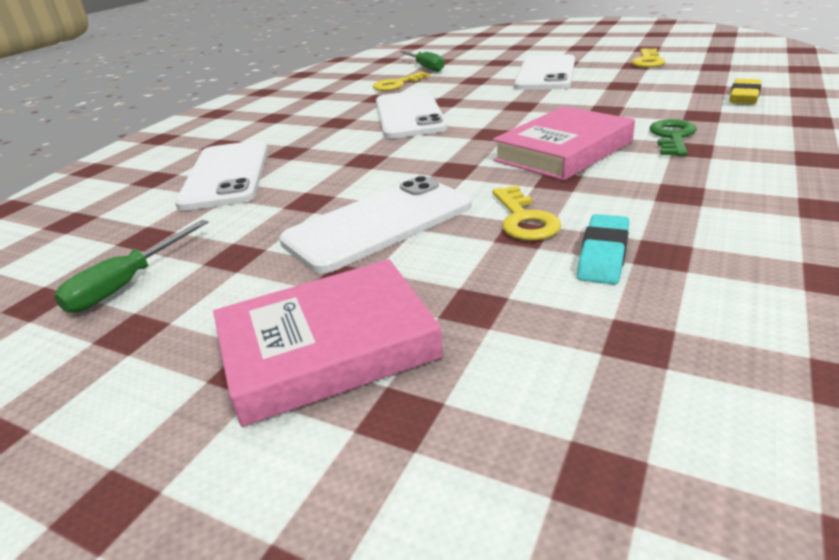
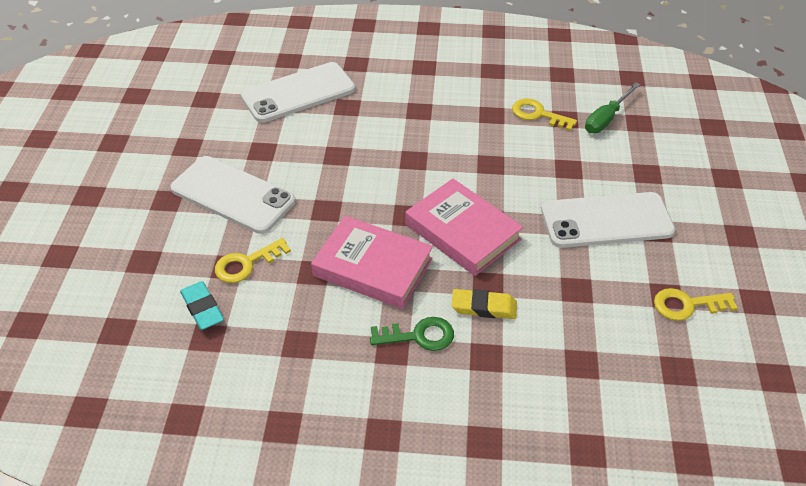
camera: 65 degrees right, 15 degrees up
green screwdriver [54,220,208,313] -> none
pink book [213,259,443,427] -> pink book moved to [406,179,523,276]
white phone [376,90,448,139] -> none
turquoise eraser [577,214,629,285] -> turquoise eraser turned 60 degrees clockwise [180,281,224,330]
yellow eraser [729,79,761,104] -> yellow eraser moved to [451,289,517,319]

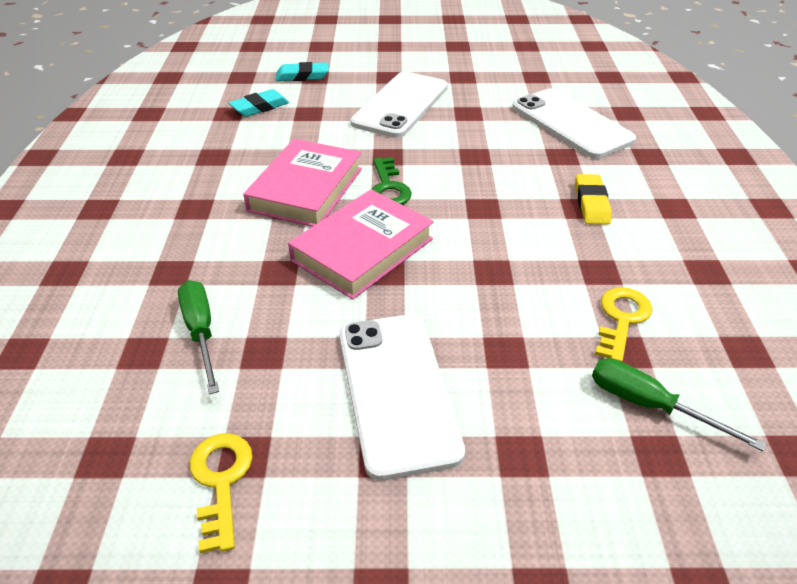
camera: 85 degrees right, 5 degrees down
yellow key [215,238,291,283] -> none
green key [370,317,454,351] -> green key moved to [372,157,412,205]
yellow eraser [451,289,517,319] -> yellow eraser moved to [575,174,612,224]
none -> green screwdriver [178,280,219,394]
none -> turquoise eraser [276,62,329,81]

